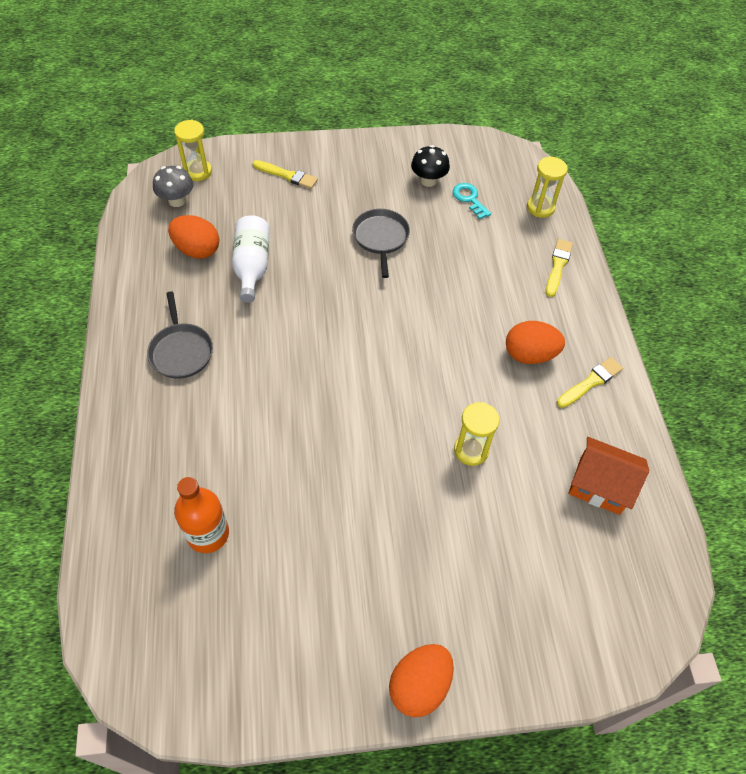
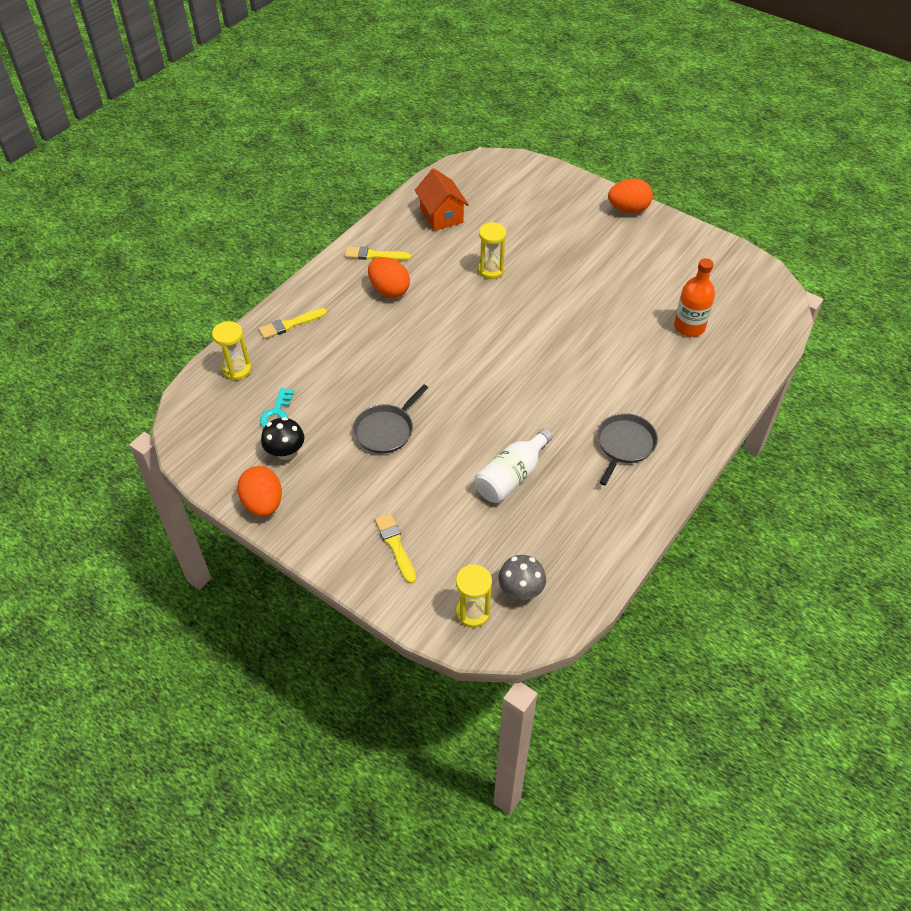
camera: 135 degrees left, 5 degrees down
orange egg [168,215,219,259] -> orange egg moved to [237,466,282,517]

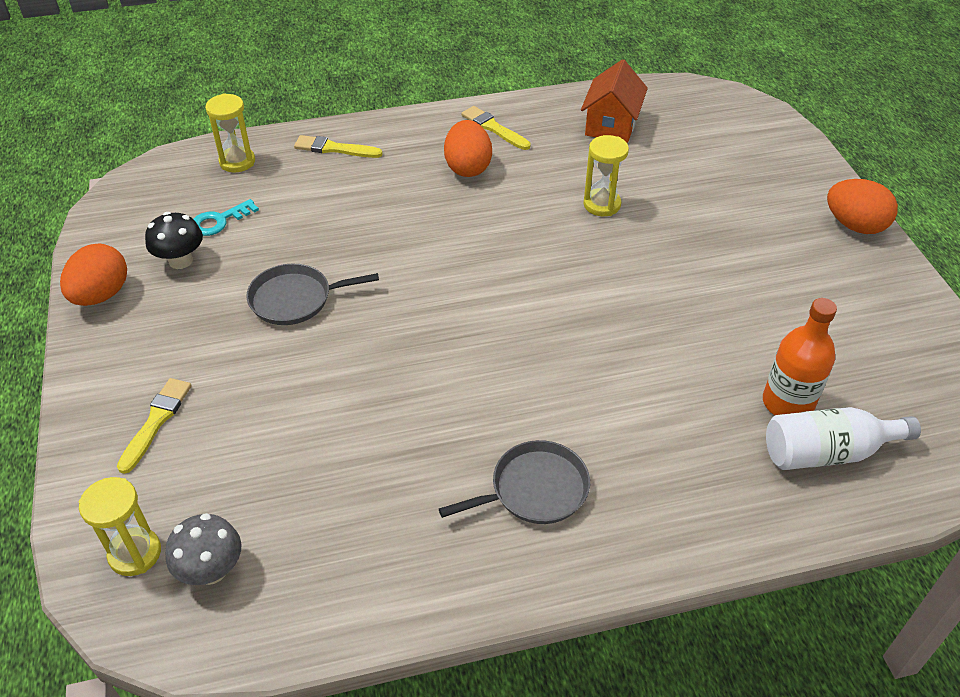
camera: 40 degrees right, 5 degrees down
white bottle [475,428,553,503] -> white bottle moved to [766,407,921,470]

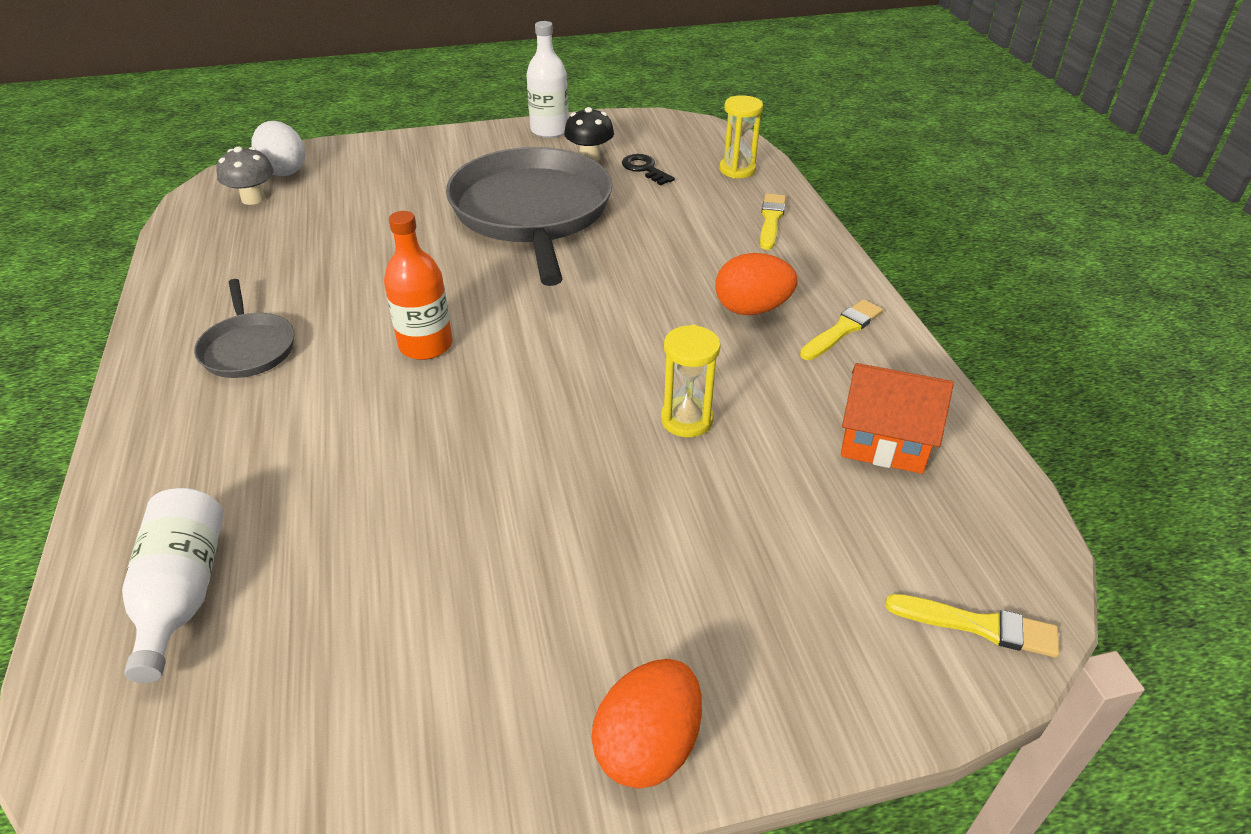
camera: 90 degrees right, 5 degrees down
orange egg [60,243,127,306] -> white bottle [526,21,568,138]
yellow hourglass [79,477,161,576] -> white egg [251,121,305,176]
yellow brush [117,378,192,474] -> yellow brush moved to [885,594,1059,658]
turquoise key [194,199,259,236] -> black key [622,154,675,185]
grey pan [246,264,379,325] -> grey pan [446,147,612,286], size x2.13
orange bottle [763,298,837,415] -> orange bottle moved to [384,211,453,360]

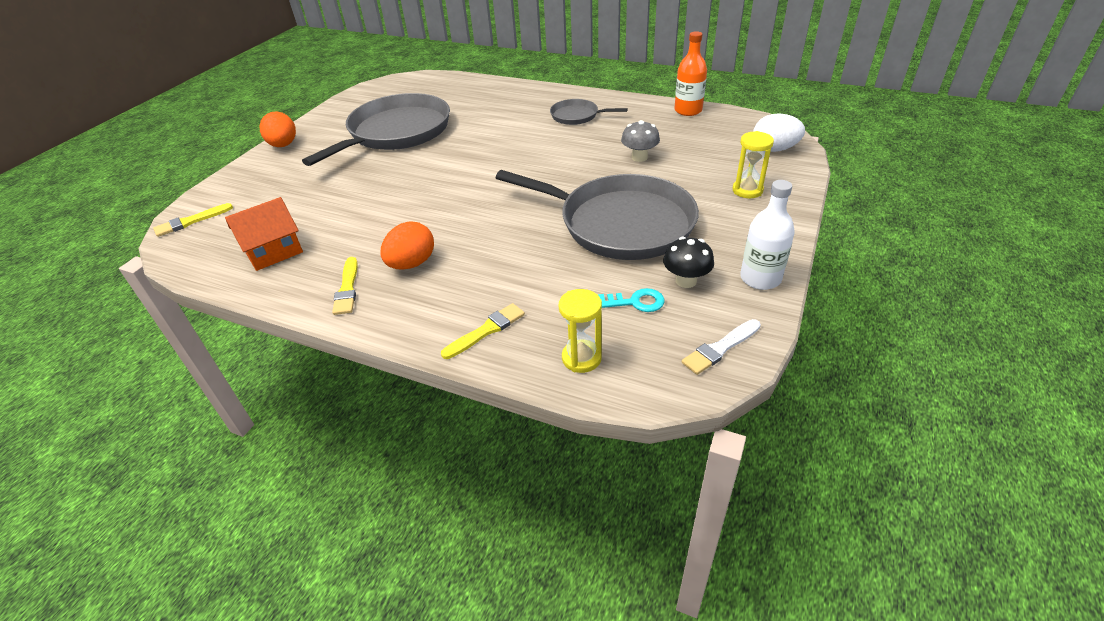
camera: 130 degrees right, 0 degrees up
white bottle [122,488,223,683] -> none
grey mushroom [216,147,274,205] -> grey mushroom moved to [621,120,660,162]
orange bottle [384,211,453,360] -> orange bottle moved to [674,31,707,116]
black key [622,154,675,185] -> turquoise key [598,288,665,312]
yellow hourglass [661,325,721,437] -> yellow hourglass moved to [732,131,774,198]
yellow brush [760,193,786,250] -> yellow brush turned 90 degrees counterclockwise [441,303,525,359]
none -> grey pan [302,93,450,166]
none -> white brush [682,319,761,375]

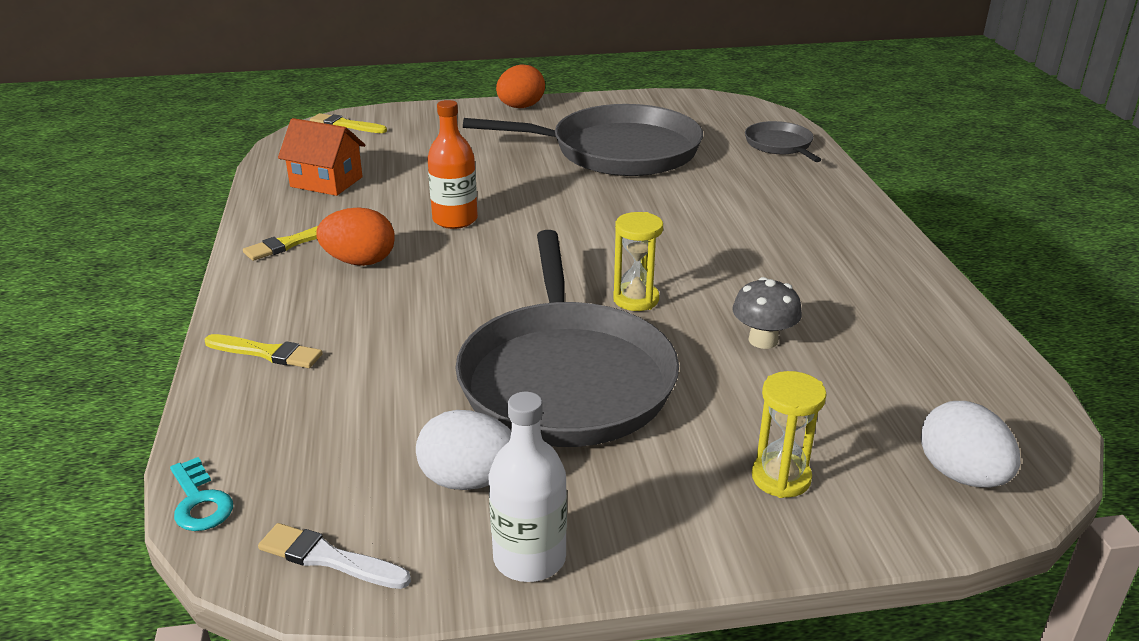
camera: 55 degrees right, 10 degrees down
grey pan [550,99,628,125] -> grey pan moved to [745,121,822,162]
yellow hourglass [559,289,602,373] -> yellow hourglass moved to [613,212,663,311]
turquoise key [598,288,665,312] -> turquoise key moved to [170,457,233,531]
black mushroom [663,237,714,288] -> white egg [416,410,511,490]
orange bottle [674,31,707,116] -> orange bottle moved to [427,100,478,229]

